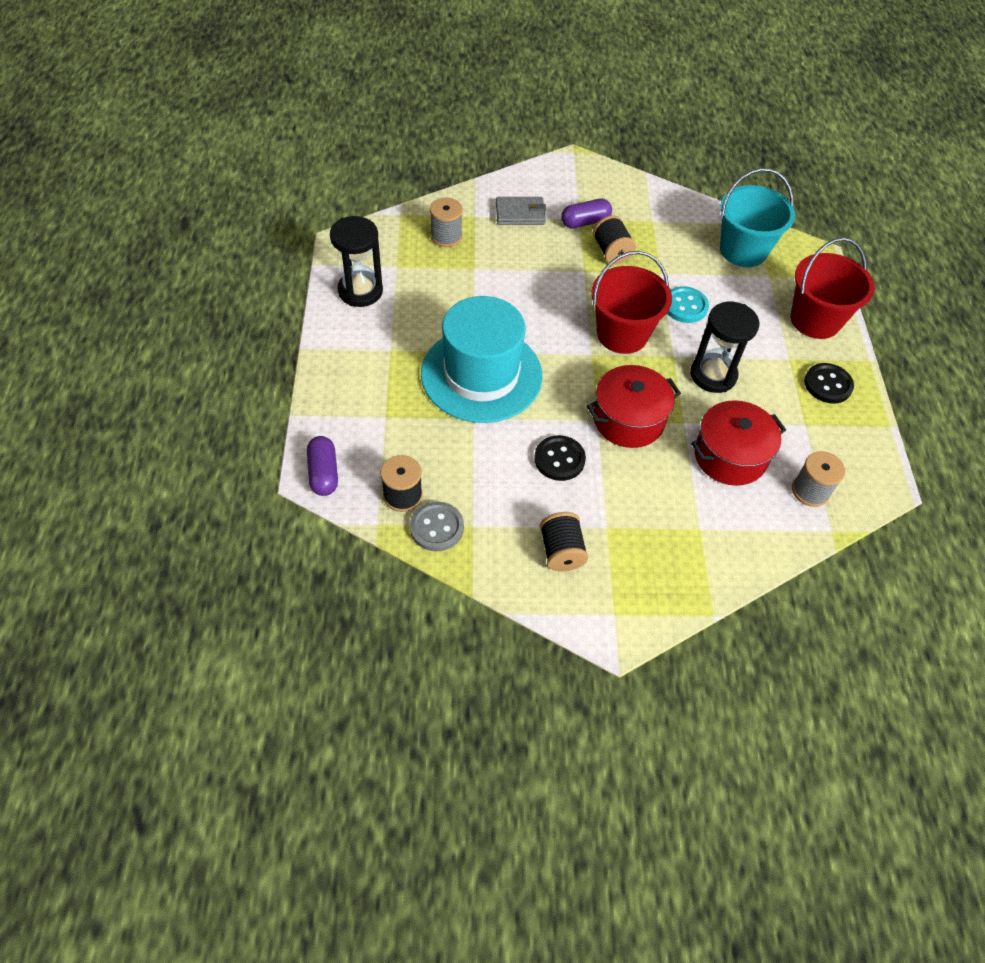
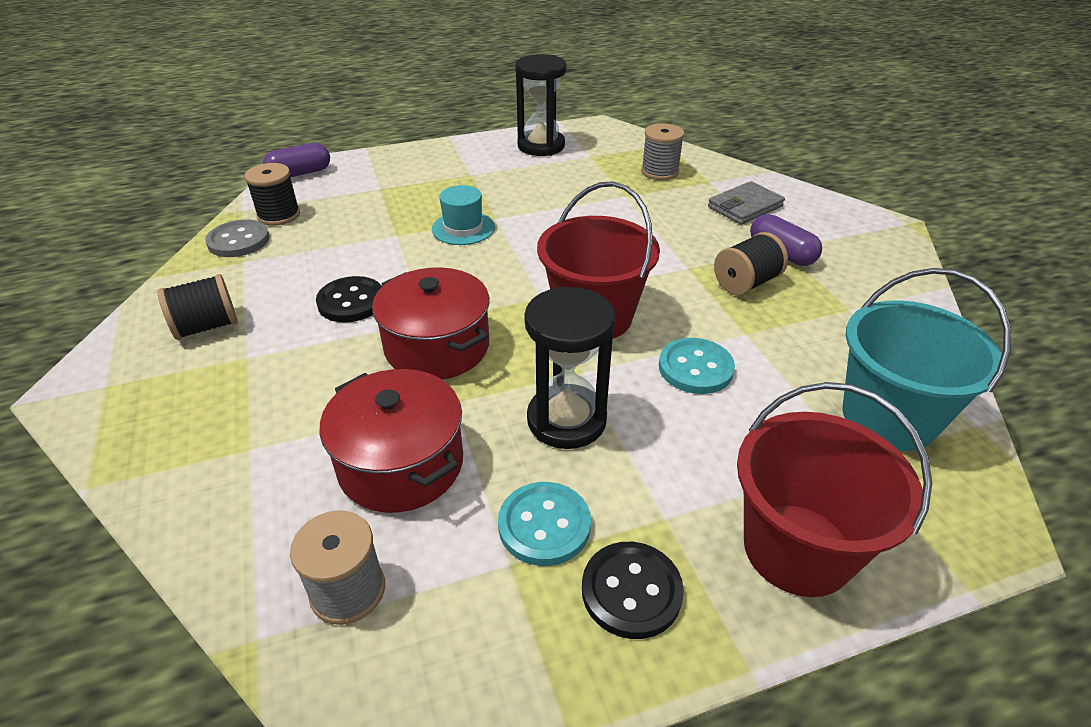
camera: 75 degrees right, 15 degrees down
turquoise hat [421,296,542,423] -> turquoise hat [432,185,495,245], size x0.43
grey wallet [496,197,546,225] -> grey wallet turned 75 degrees clockwise [708,181,785,225]
none -> turquoise button [498,482,591,566]

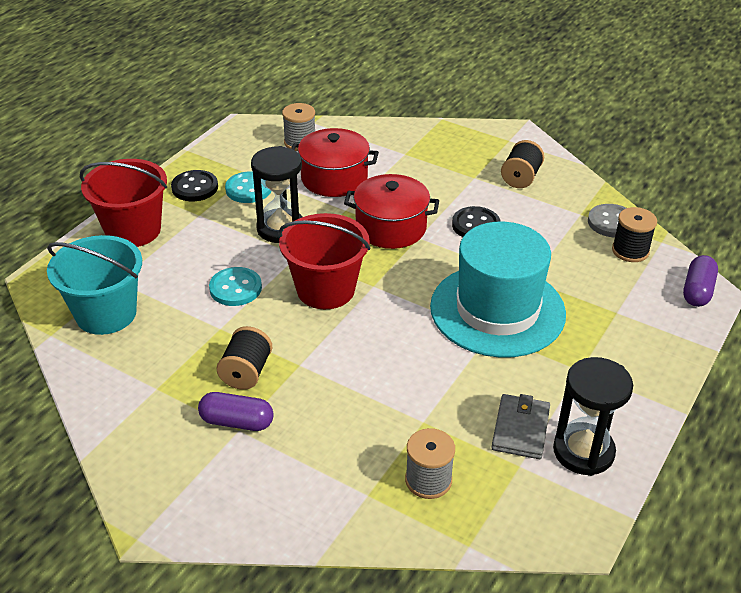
camera: 140 degrees right, 0 degrees up
turquoise hat [432,185,495,245] -> turquoise hat [430,222,566,358], size x2.31
grey wallet [708,181,785,225] -> grey wallet moved to [491,394,550,459]

